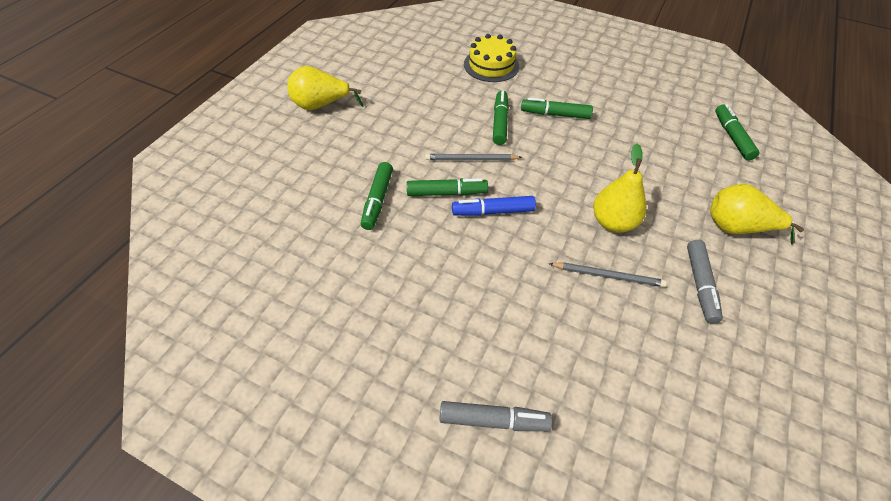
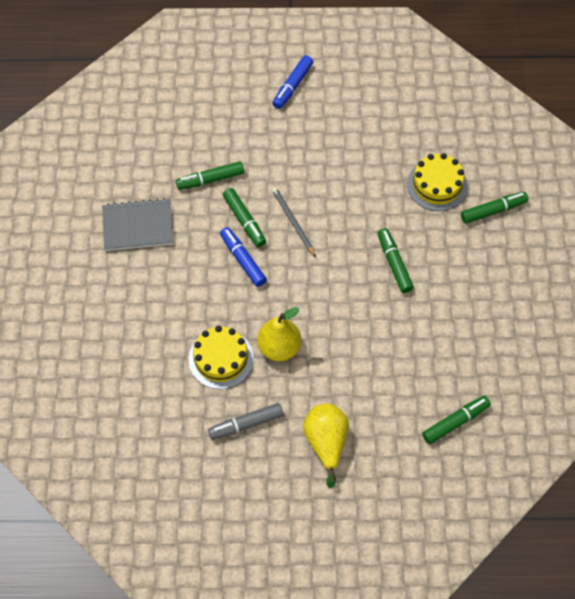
camera: 65 degrees right, 10 degrees up
yellow pear [287,66,364,110] -> blue marker [272,55,313,109]
grey marker [440,401,552,431] -> none
green marker [493,90,509,145] -> green marker moved to [461,192,528,224]
grey pencil [549,262,667,287] -> yellow cake [188,326,254,389]
none -> grey notebook [102,198,174,251]

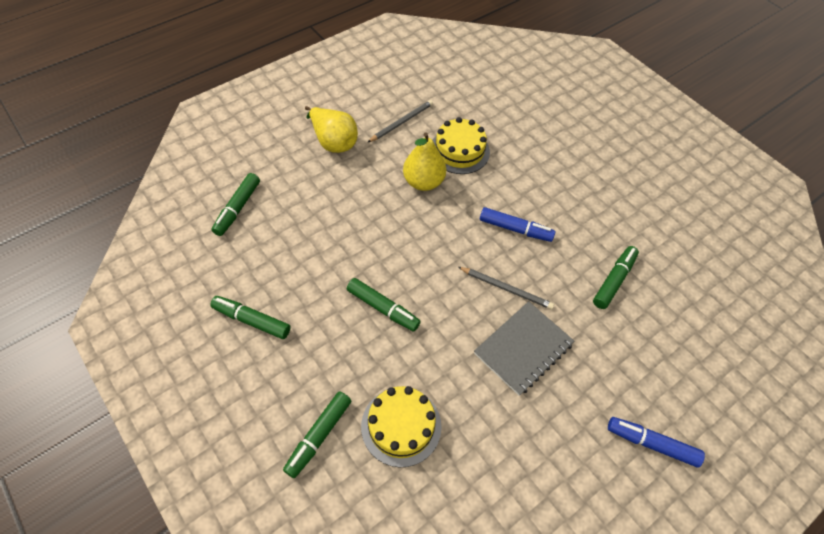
camera: 140 degrees right, 5 degrees down
grey notebook [102,198,174,251] -> grey notebook moved to [474,301,574,396]
grey marker [208,403,284,440] -> grey pencil [367,100,433,143]
green marker [223,188,266,247] -> green marker moved to [210,296,291,339]
blue marker [272,55,313,109] -> blue marker turned 60 degrees counterclockwise [608,417,705,467]

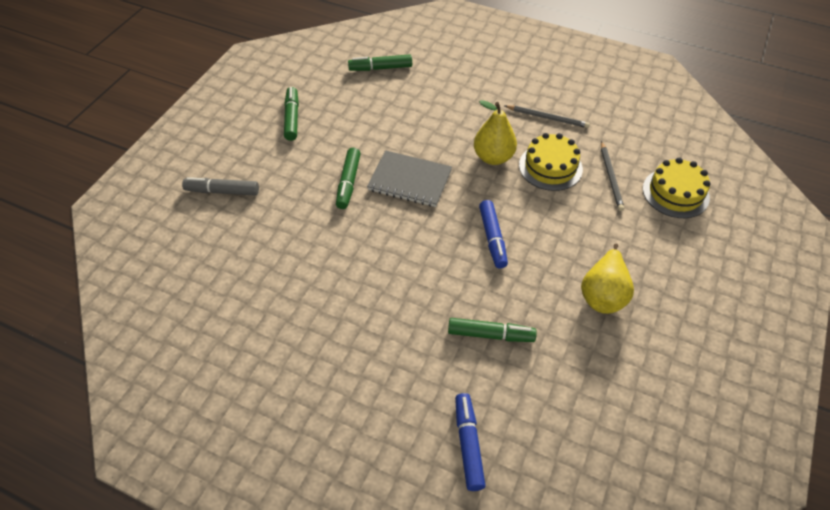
camera: 65 degrees right, 5 degrees down
green marker [283,392,351,478] -> grey marker [182,177,259,196]
yellow pear [305,106,358,153] -> yellow pear moved to [581,244,634,314]
yellow cake [361,386,441,467] -> yellow cake moved to [643,158,711,218]
grey pencil [458,267,554,309] -> grey pencil moved to [601,141,624,211]
grey notebook [474,301,574,396] -> grey notebook moved to [367,150,452,207]
blue marker [608,417,705,467] -> blue marker moved to [455,393,486,491]

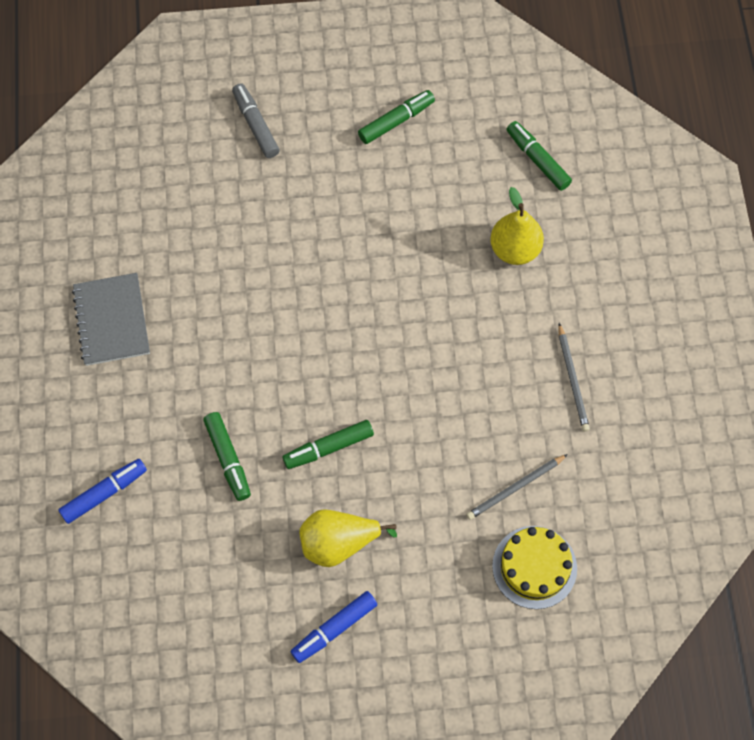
camera: 60 degrees right, 15 degrees up
green marker [336,148,361,209] -> green marker moved to [283,420,374,469]
grey notebook [367,150,452,207] -> grey notebook moved to [72,273,150,366]
yellow pear [474,100,517,165] -> yellow pear moved to [490,187,544,265]
blue marker [479,200,508,268] -> blue marker moved to [290,591,377,663]
yellow cake [519,133,583,191] -> none

